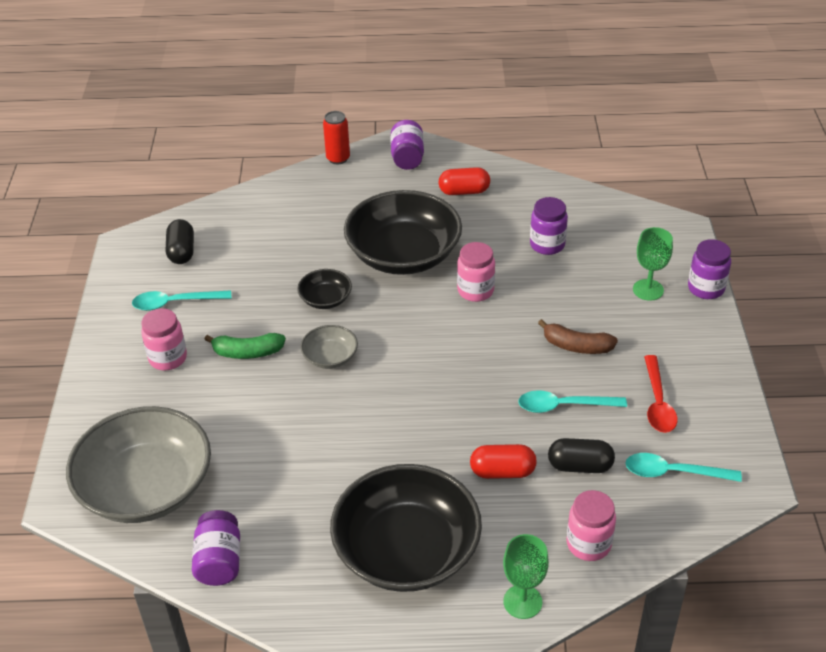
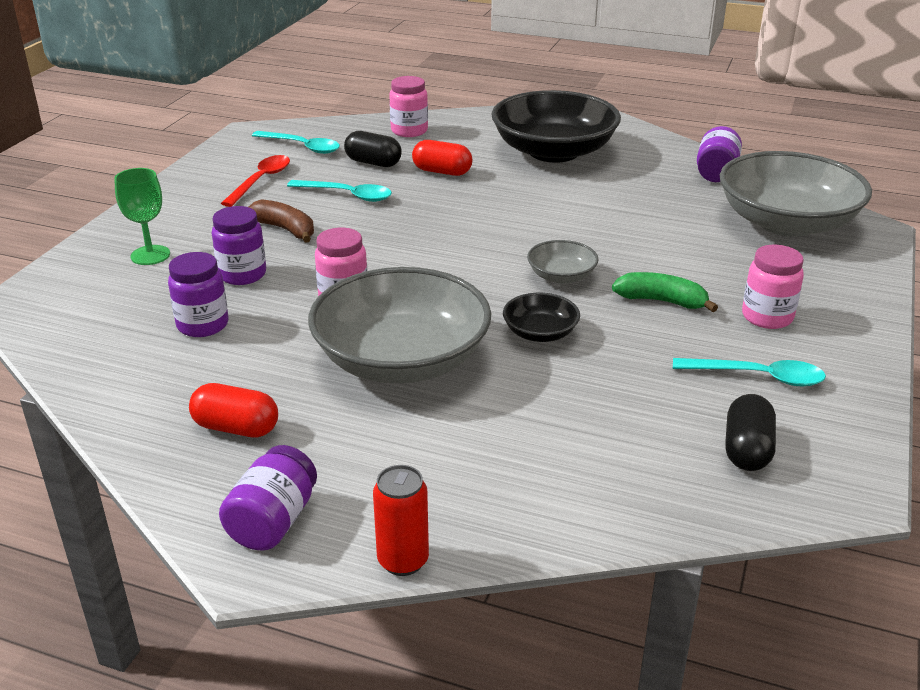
camera: 160 degrees left, 10 degrees down
black bowl [344,190,462,275] -> grey bowl [308,267,491,384]
green goblet [503,534,549,619] -> none
purple jar [688,239,731,299] -> purple jar moved to [212,206,266,285]

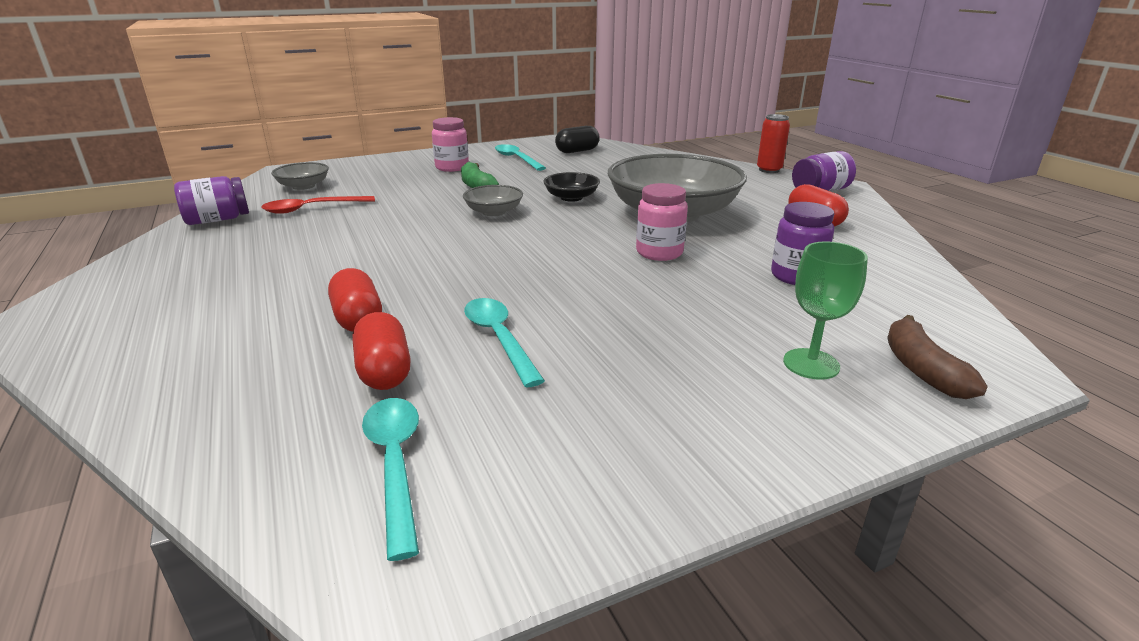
camera: 135 degrees left, 5 degrees down
purple jar [212,206,266,285] -> none
red spoon [221,155,290,207] -> red spoon moved to [261,196,375,214]
brown banana [249,199,314,243] -> brown banana moved to [887,315,988,399]
black capsule [344,131,402,167] -> red capsule [353,312,411,390]
pink jar [389,76,428,137] -> none
black bowl [491,90,621,163] -> none
grey bowl [720,151,872,237] -> grey bowl [271,162,329,190], size x0.45

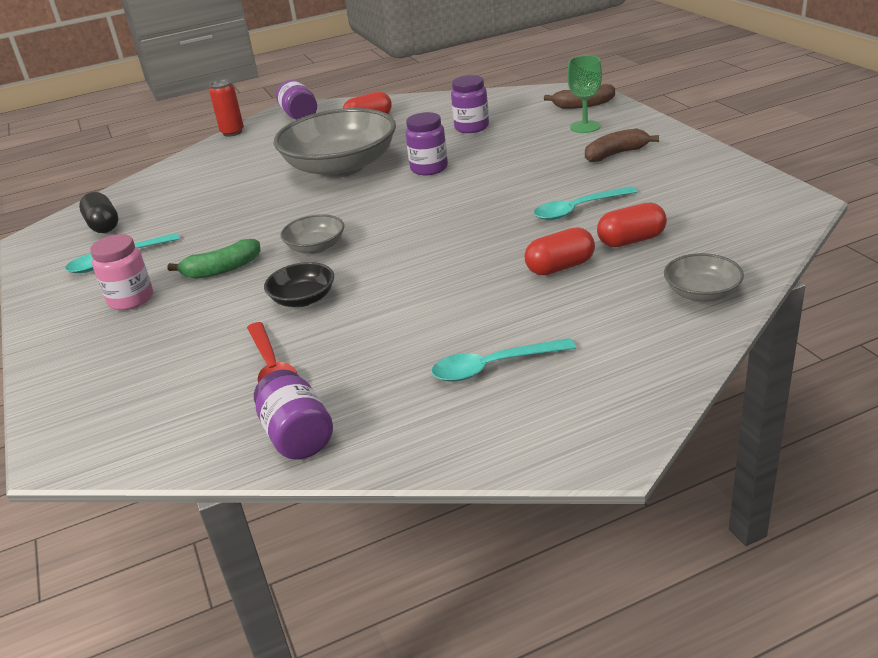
camera: 85 degrees left, 5 degrees up
grey bowl [271,162,329,190] -> grey bowl moved to [664,253,744,301]
turquoise spoon [362,398,419,561] -> turquoise spoon moved to [432,338,576,382]
black bowl [543,172,600,202] -> black bowl moved to [264,262,334,307]
pink jar [636,183,688,261] -> purple jar [406,112,448,175]
none -> brown banana [585,128,659,162]

